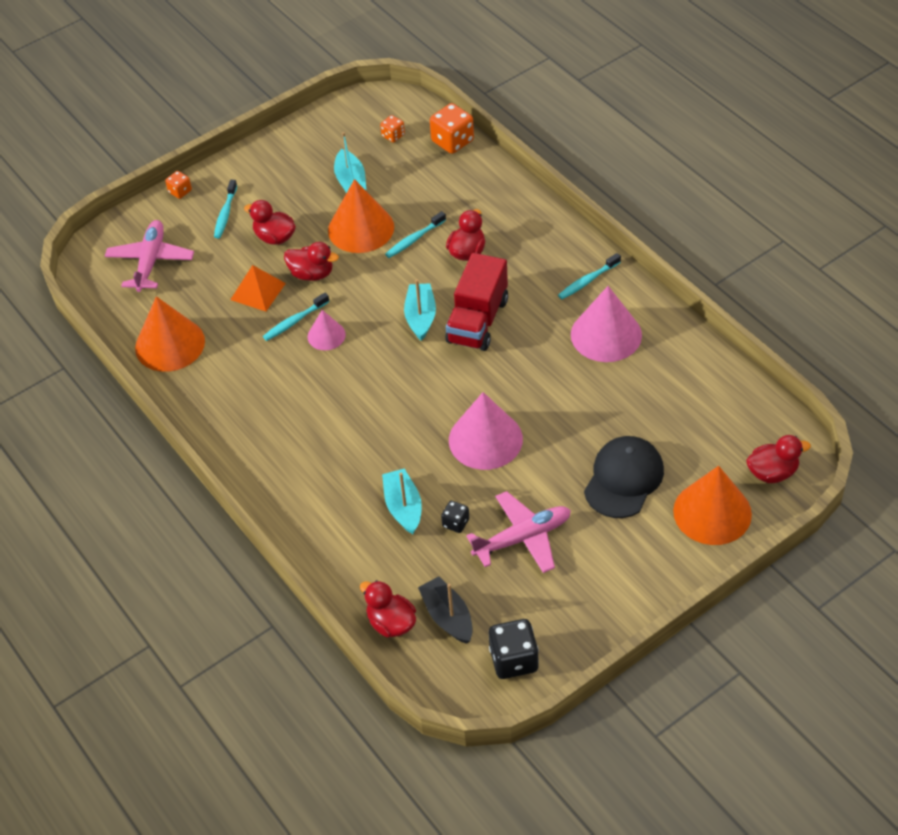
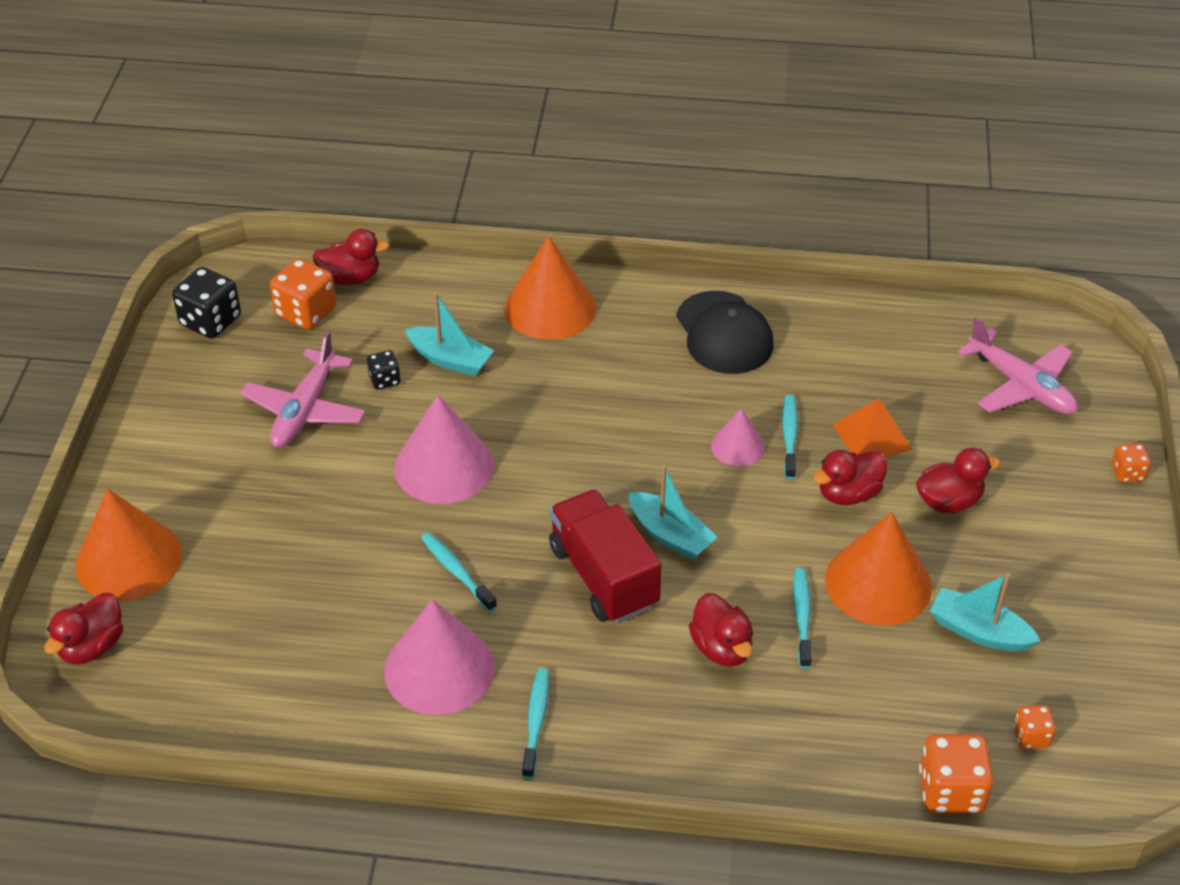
camera: 130 degrees right, 5 degrees down
orange cone [135,296,205,372] -> orange cone moved to [504,236,596,340]
turquoise toothbrush [214,180,237,238] -> turquoise toothbrush moved to [421,532,497,612]
black boat [418,576,473,644] -> orange dice [270,258,336,330]
black cap [584,436,664,518] -> black cap moved to [676,291,774,374]

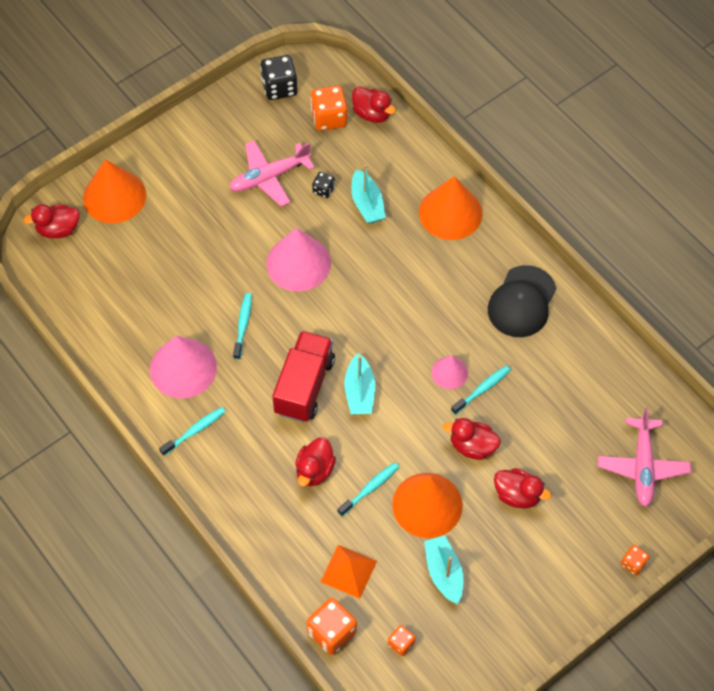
camera: 45 degrees right, 15 degrees up
orange pyramid [833,398,912,457] -> orange pyramid moved to [321,545,377,599]

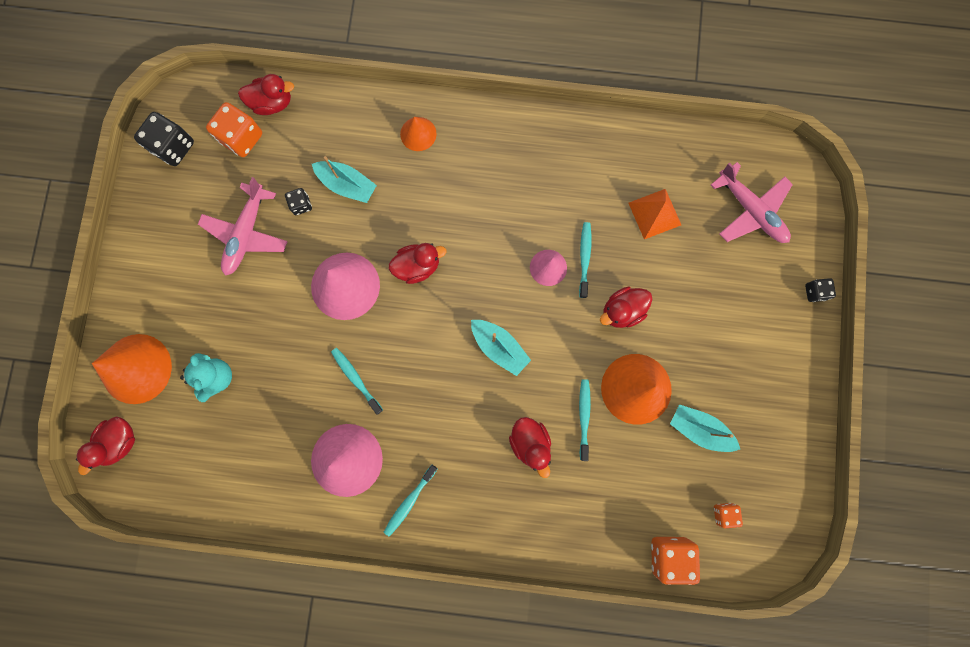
camera: 45 degrees left, 20 degrees up
turquoise toothbrush [159,407,226,456] -> turquoise toothbrush turned 150 degrees counterclockwise [384,465,437,537]
red truck [272,331,335,422] -> none
orange pyramid [321,545,377,599] -> orange pyramid moved to [629,189,681,239]
orange cone [419,176,482,240] -> orange cone [400,117,437,151], size x0.55
black cap [488,265,556,337] -> none
red duck [494,468,551,509] -> red duck moved to [389,243,446,284]
orange dice [621,545,649,575] -> black dice [805,278,836,302]
none -> turquoise teddy bear [180,353,232,402]

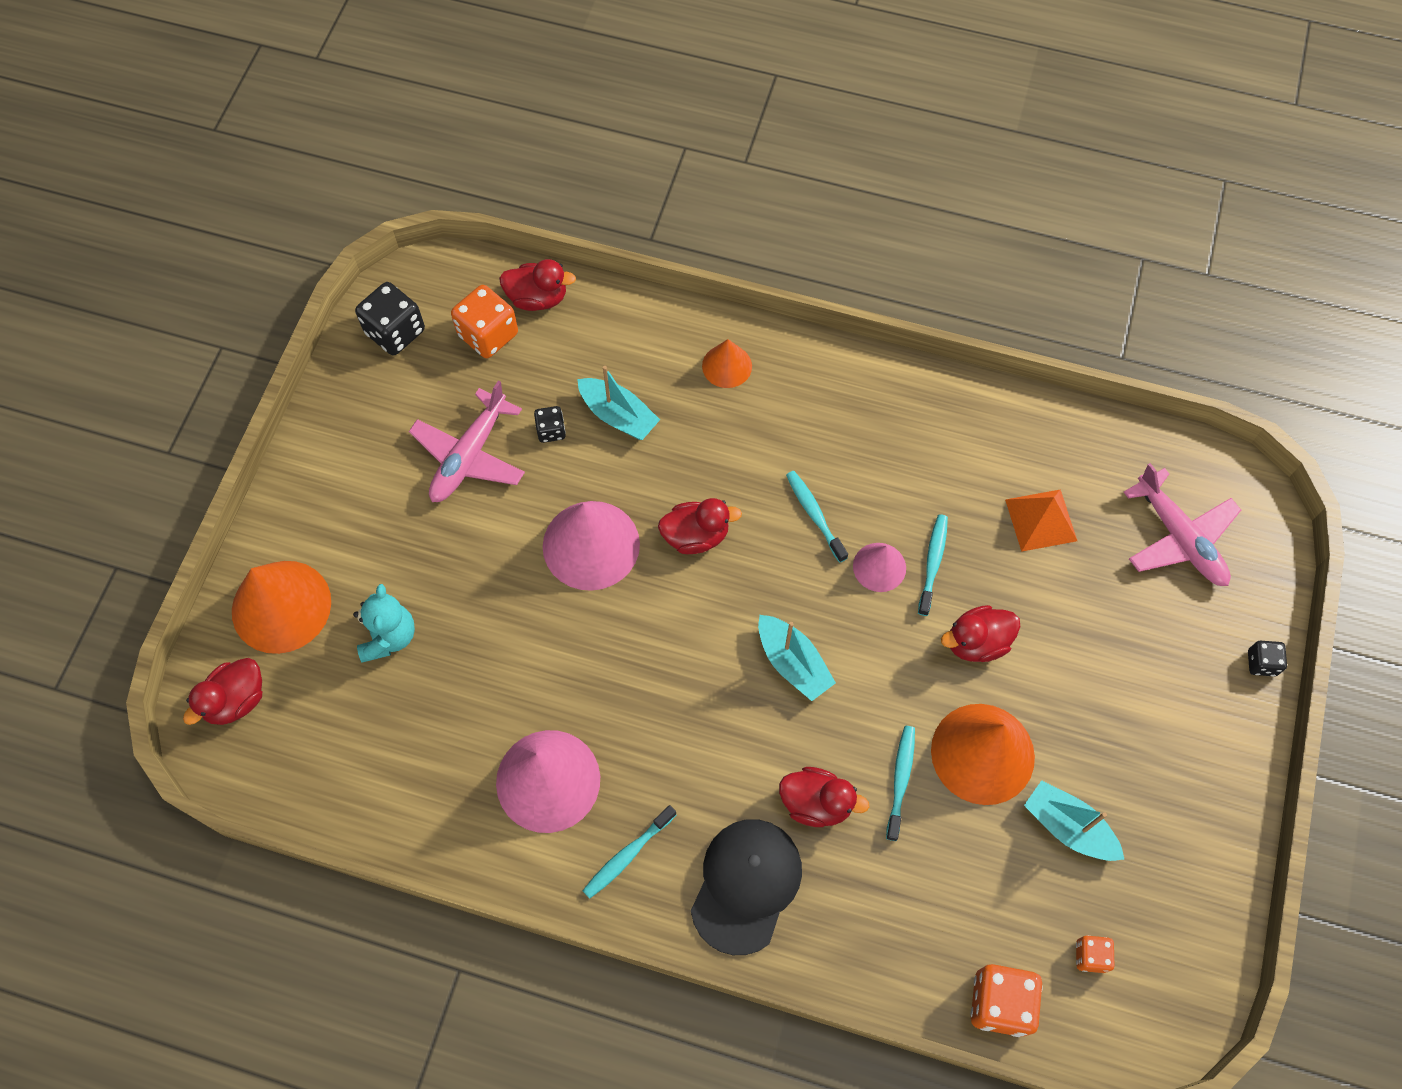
camera: 10 degrees right, 15 degrees down
turquoise toothbrush [331,348,383,414] -> turquoise toothbrush moved to [786,471,848,563]
red duck [509,417,551,478] -> red duck turned 60 degrees counterclockwise [779,767,869,827]
none -> black cap [691,819,802,955]

